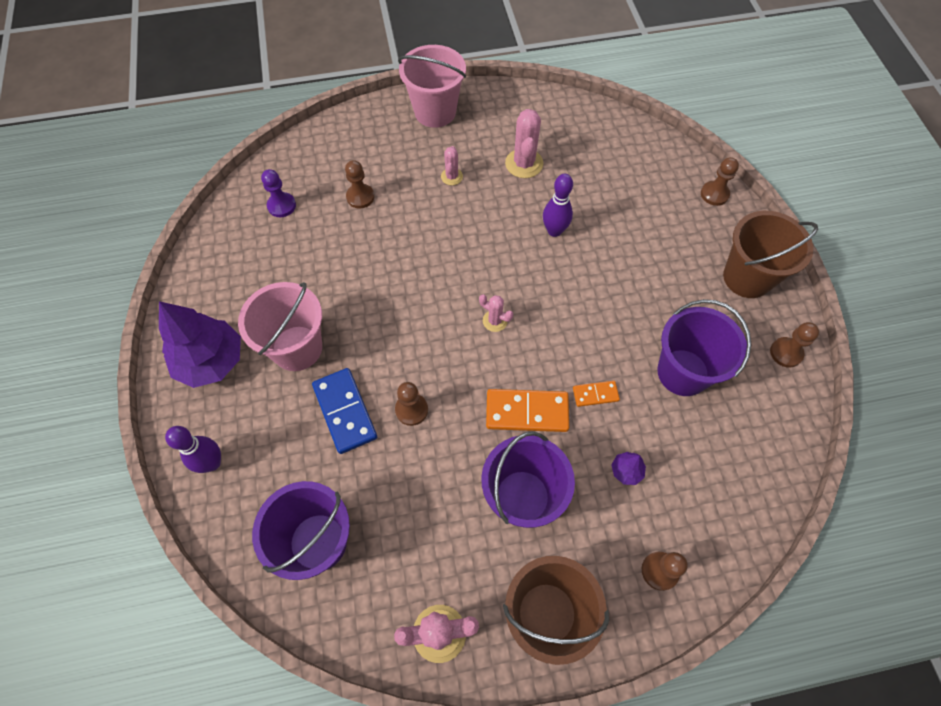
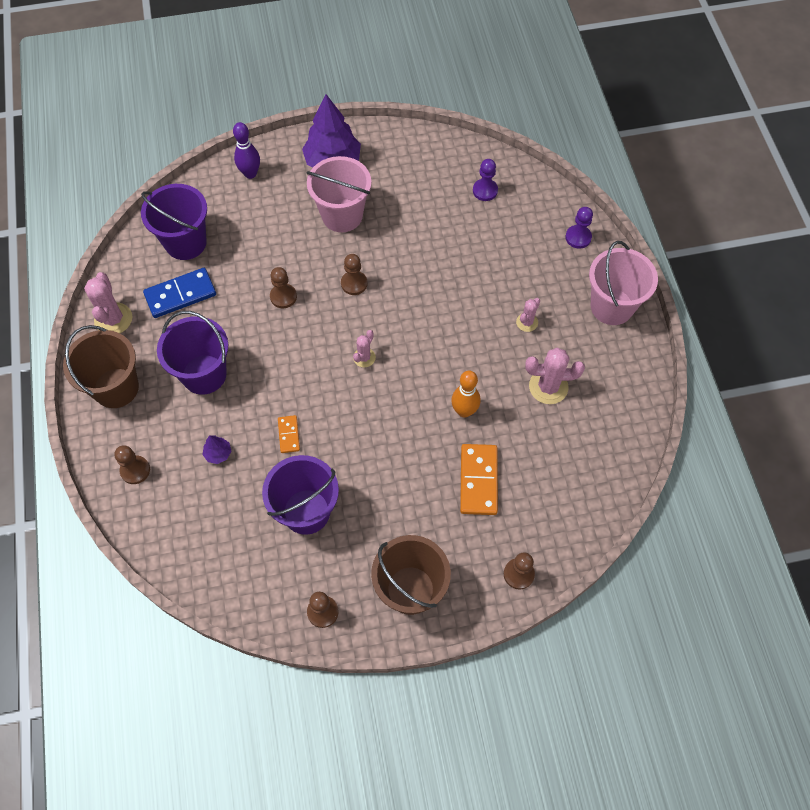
camera: 90 degrees right, 0 degrees up
blue domino [312,368,377,454] -> blue domino moved to [143,268,216,318]
brown pawn [345,160,375,208] -> brown pawn moved to [341,254,367,295]
pink cactus [441,146,463,185] -> pink cactus turned 60 degrees counterclockwise [516,298,540,332]
orange domino [486,389,569,432] -> orange domino moved to [460,444,498,515]
purple bowling pin [543,174,573,237] -> orange bowling pin [451,371,481,418]
none -> purple pawn [565,207,593,249]

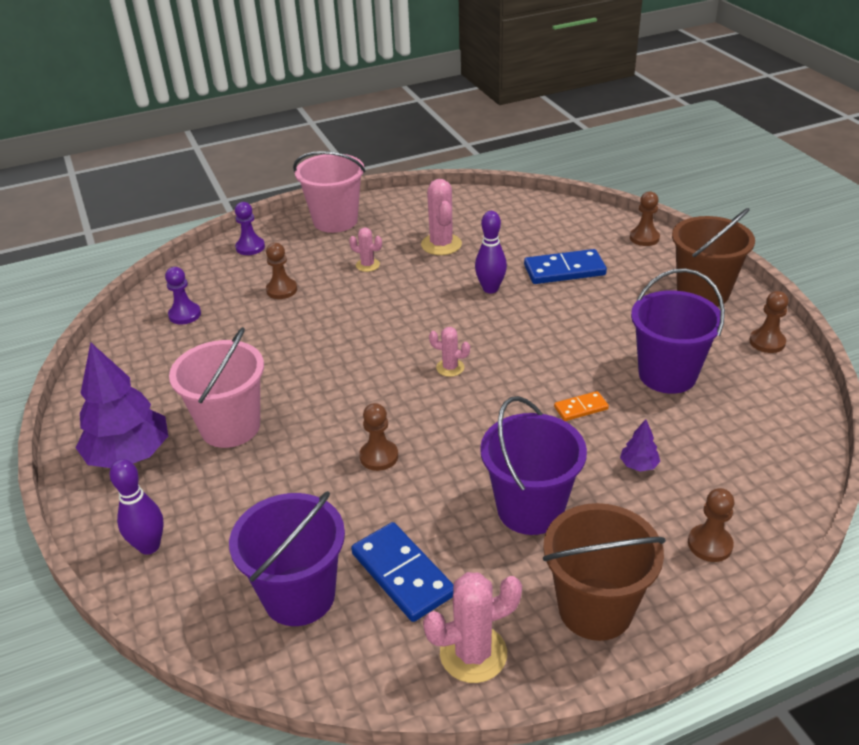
camera: 100 degrees left, 25 degrees down
brown pawn [341,254,367,295] -> brown pawn moved to [266,243,297,299]
orange bowling pin [451,371,481,418] -> purple bowling pin [475,211,507,293]
orange domino [460,444,498,515] -> blue domino [524,249,607,284]

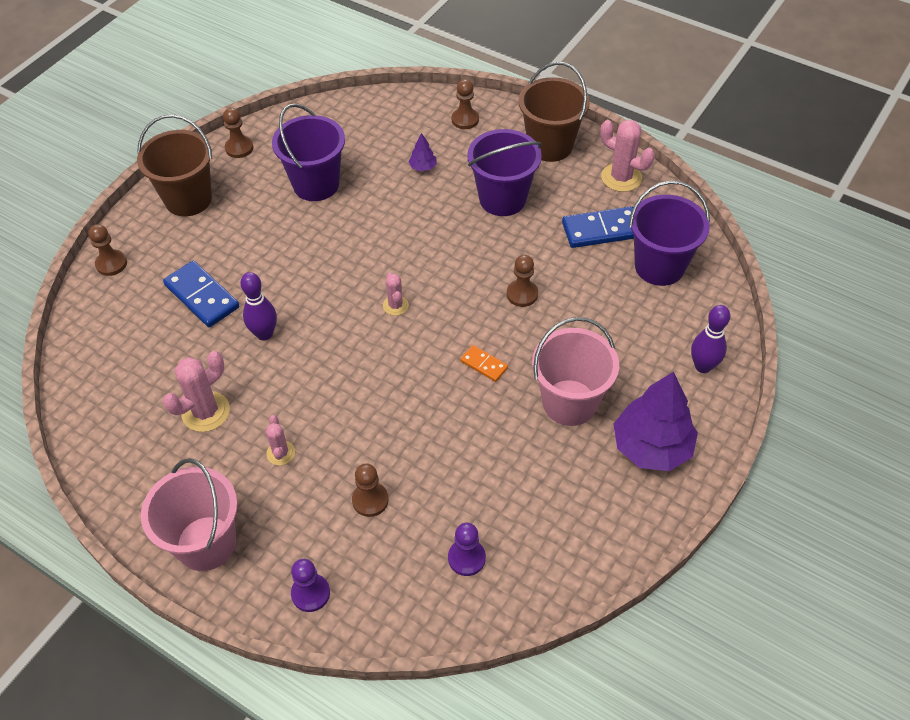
camera: 125 degrees left, 15 degrees up
blue domino [351,522,454,622] -> blue domino turned 60 degrees clockwise [562,206,634,248]
orange domino [554,391,609,421] -> orange domino moved to [460,345,508,382]

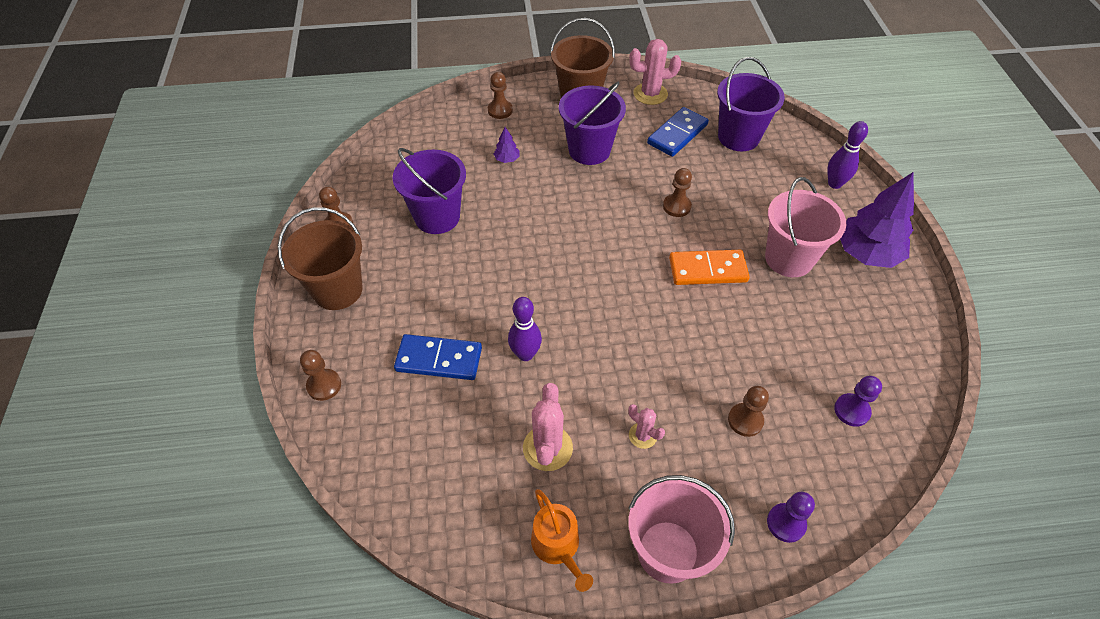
camera: 40 degrees left, 0 degrees up
pink cactus [383,273,409,316] -> none
orange domino [460,345,508,382] -> orange domino [669,250,750,285], size x1.85
none -> orange watering can [531,489,593,592]

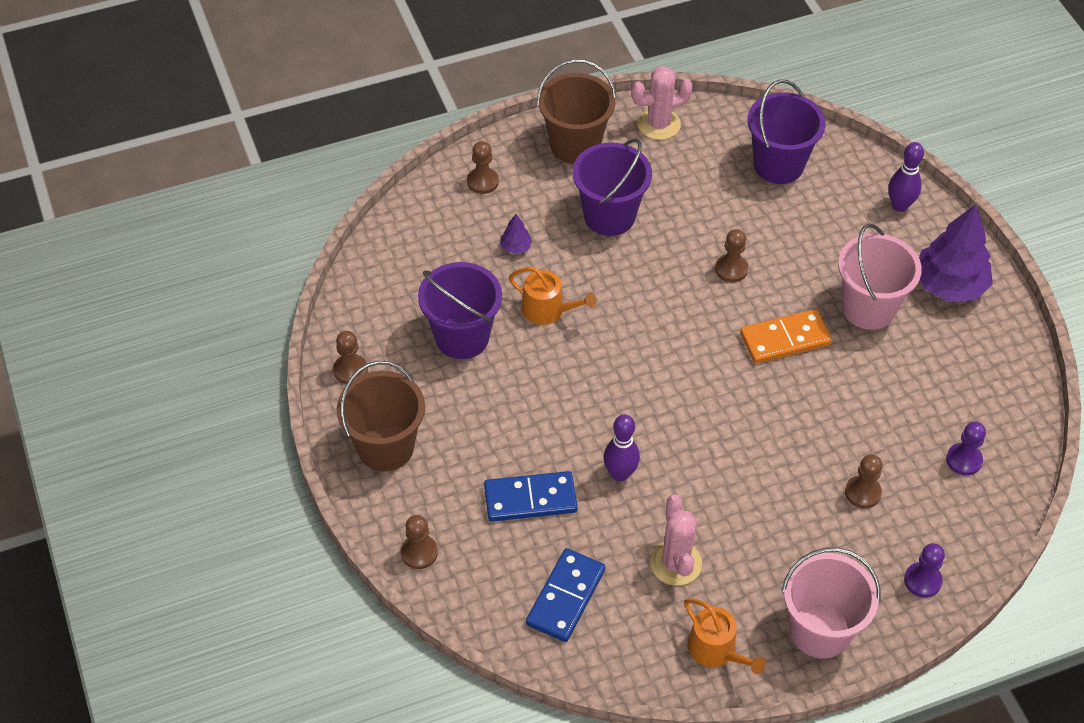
camera: 15 degrees left, 0 degrees up
pink cactus [628,404,665,449] -> none
blue domino [647,107,709,157] -> blue domino moved to [526,548,605,642]
none -> orange watering can [509,267,596,325]

